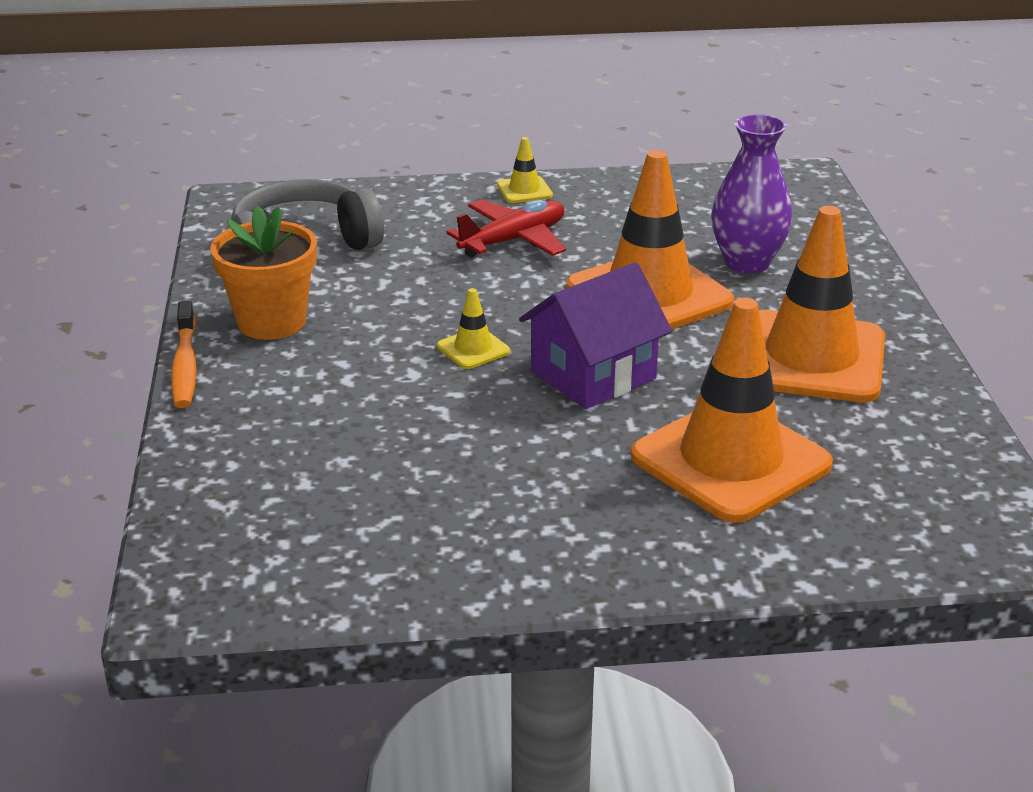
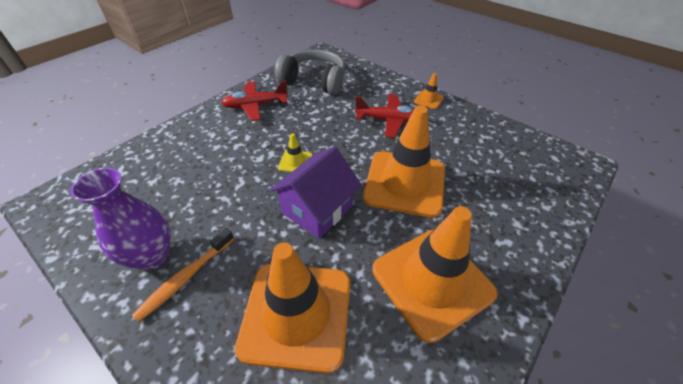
camera: 45 degrees right, 15 degrees up
orange toothbrush [171,301,196,408] -> orange toothbrush moved to [132,228,234,322]
orange flower pot [210,205,317,340] -> red plane [221,81,288,121]
yellow traffic cone [497,137,553,203] -> orange traffic cone [414,73,444,109]
purple house [519,262,672,409] -> purple house turned 60 degrees counterclockwise [270,147,362,239]
purple vase [711,114,792,274] -> purple vase moved to [70,167,171,270]

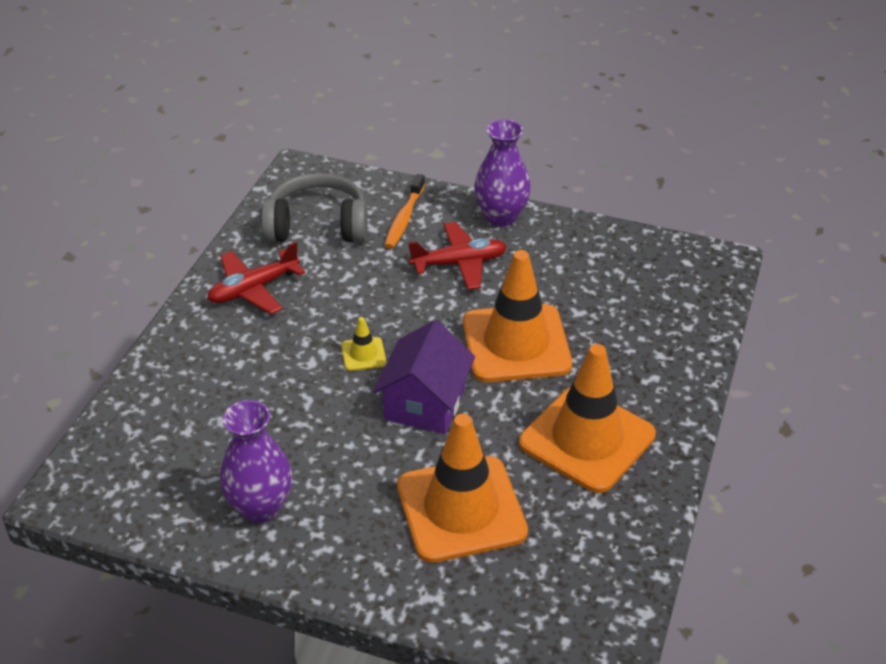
camera: 20 degrees left, 5 degrees down
orange toothbrush [132,228,234,322] -> orange toothbrush moved to [384,174,425,249]
orange traffic cone [414,73,444,109] -> purple vase [474,119,531,227]

